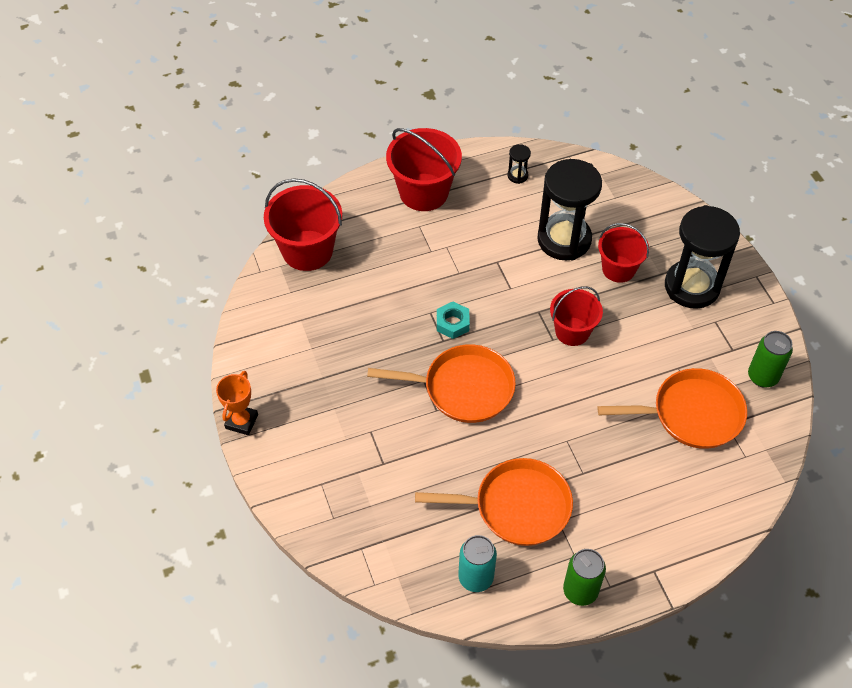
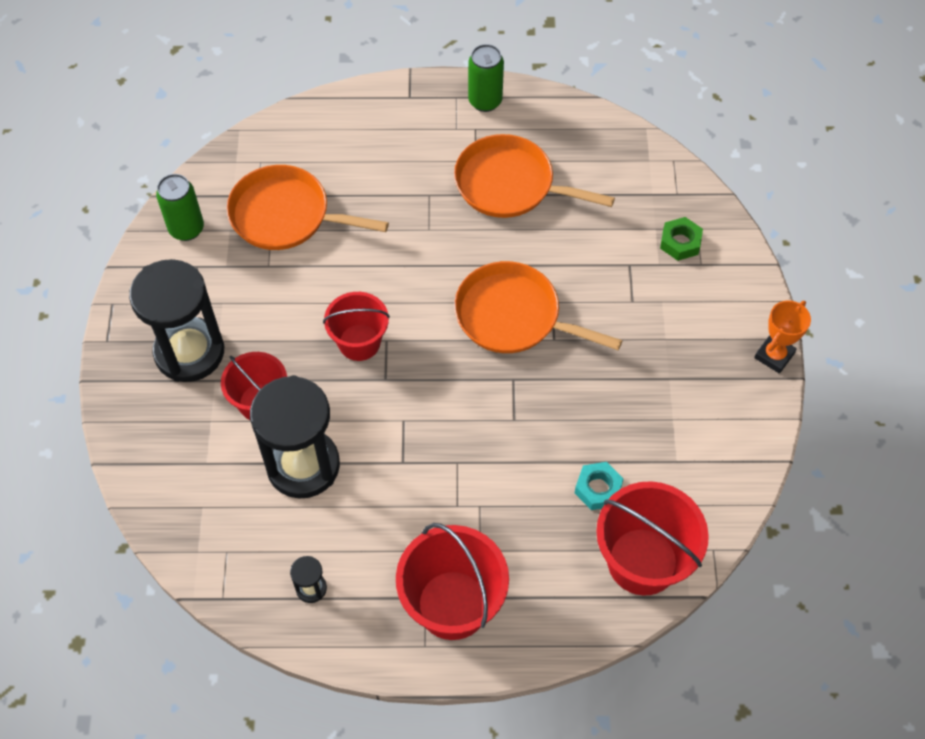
camera: 160 degrees left, 5 degrees up
turquoise nut [437,301,470,339] -> turquoise nut moved to [575,462,624,510]
turquoise can [458,535,497,592] -> none
none -> green nut [660,217,703,261]

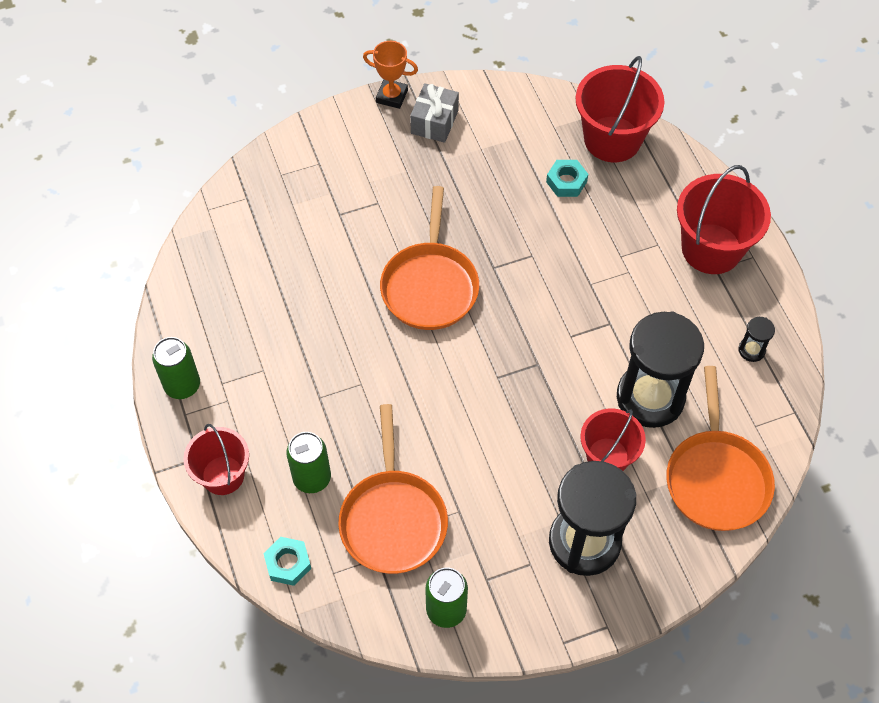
camera: 110 degrees left, 0 degrees up
red bucket [323,292,390,361] -> red bucket moved to [183,424,249,495]
orange pan [454,134,615,218] -> orange pan moved to [666,366,775,531]
green nut [660,217,703,261] -> none
none -> turquoise nut [263,537,311,586]
none -> green can [286,432,331,493]
none -> grey gift [410,83,459,143]

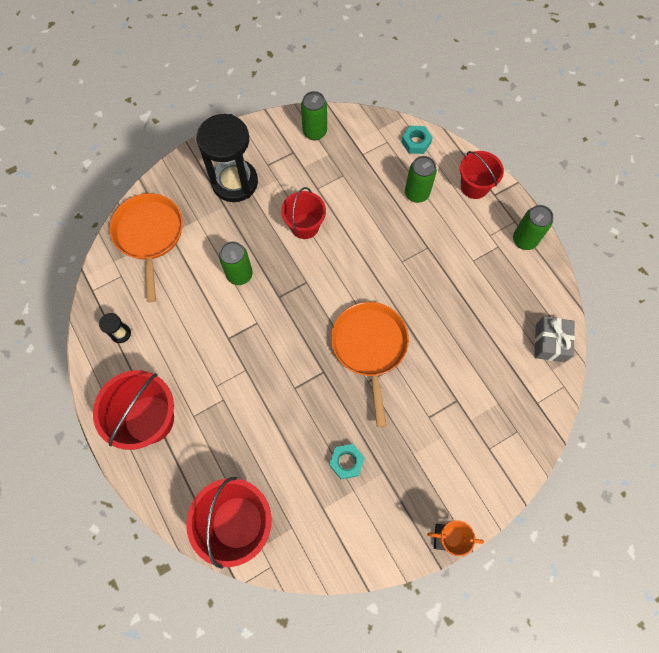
camera: 170 degrees right, 10 degrees up
orange pan [338,404,448,574] -> none
grey gift [410,83,459,143] -> grey gift moved to [534,317,575,362]
turquoise nut [546,160,588,197] -> turquoise nut moved to [329,444,365,479]
red bucket [580,408,646,471] -> red bucket moved to [281,187,326,239]
black hourglass [617,311,704,428] -> none
none -> green can [219,241,253,285]

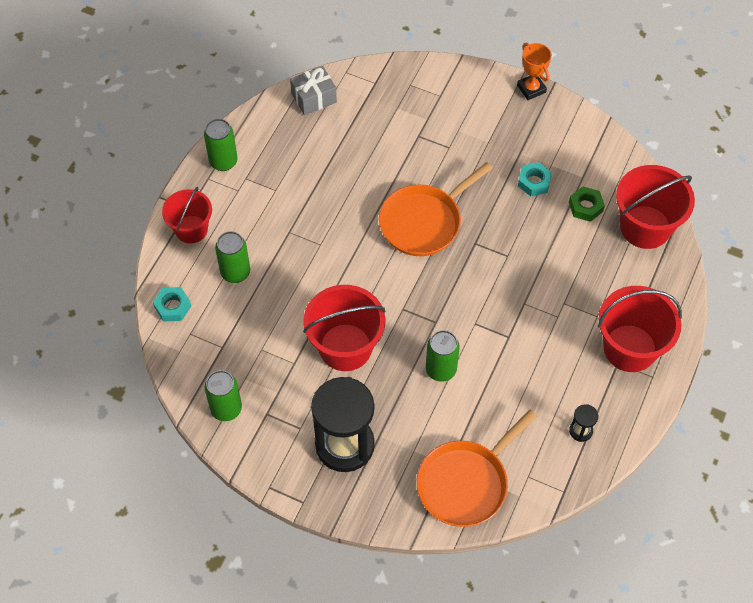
camera: 125 degrees left, 10 degrees down
red bucket [281,187,326,239] -> red bucket [303,285,385,371], size x1.55
none -> green nut [569,186,605,222]

